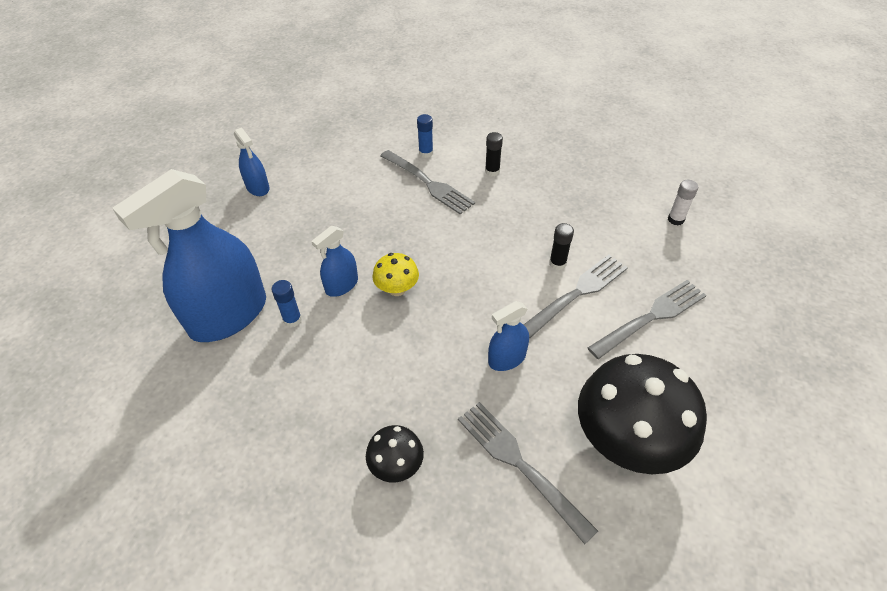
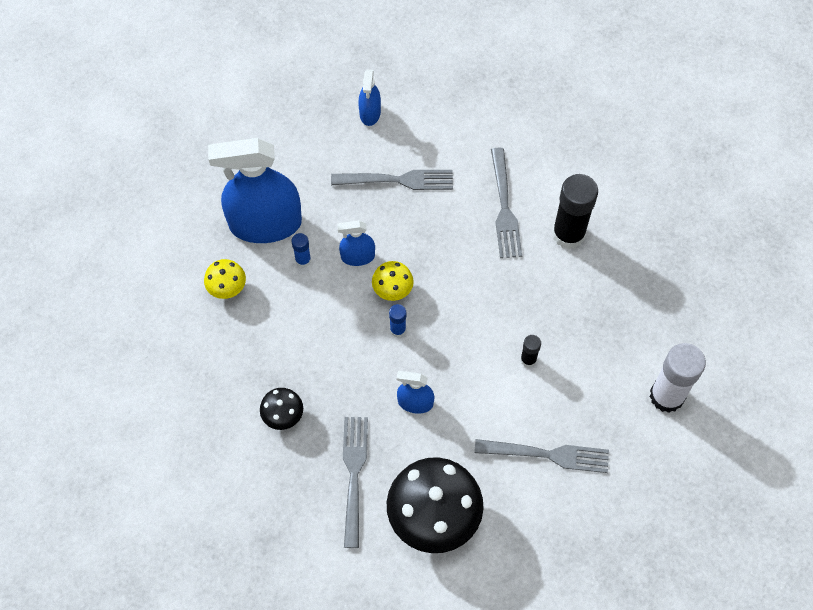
camera: 40 degrees right, 15 degrees up
blue glue stick [417,114,433,158] -> blue glue stick moved to [389,304,406,338]
black glue stick [485,132,503,176] -> black glue stick [552,174,598,249], size x2.10
grey fork [524,254,628,338] -> grey fork moved to [331,170,453,190]
white glue stick [668,180,698,226] -> white glue stick [650,343,706,413], size x2.10
none -> yellow mushroom [204,259,246,299]

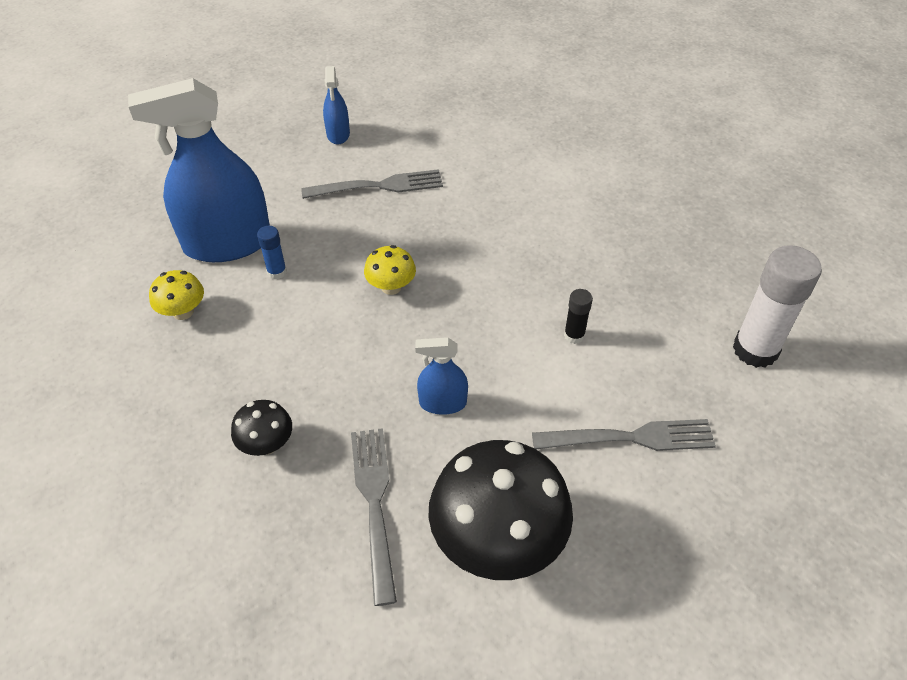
camera: 10 degrees left, 15 degrees down
blue spray bottle [337,220,375,266] -> none
blue glue stick [389,304,406,338] -> none
grey fork [491,148,522,258] -> none
black glue stick [552,174,598,249] -> none

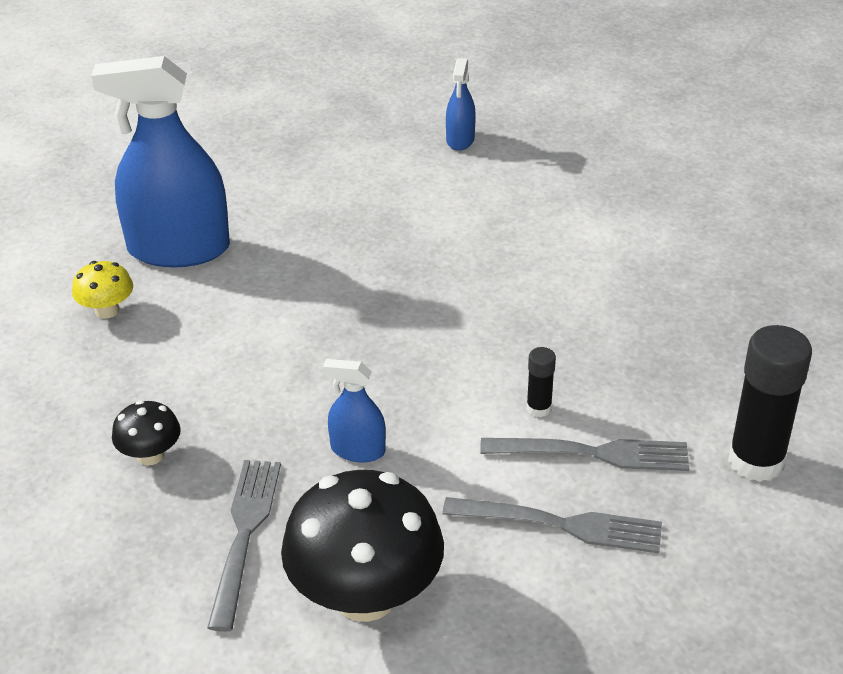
camera: 15 degrees right, 10 degrees down
blue glue stick [257,226,287,279] -> none
grey fork [301,169,443,199] -> grey fork moved to [480,438,689,471]
blue spray bottle [323,66,350,145] -> blue spray bottle moved to [446,58,476,151]
yellow mushroom [364,245,416,295] -> none
white glue stick [733,245,822,368] -> black glue stick [728,325,812,482]

